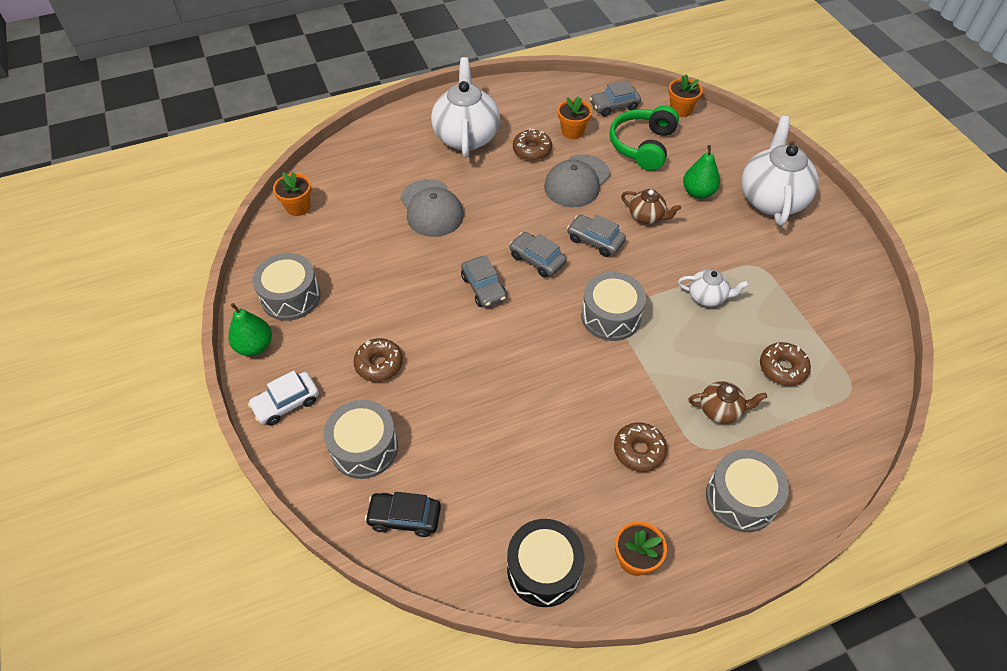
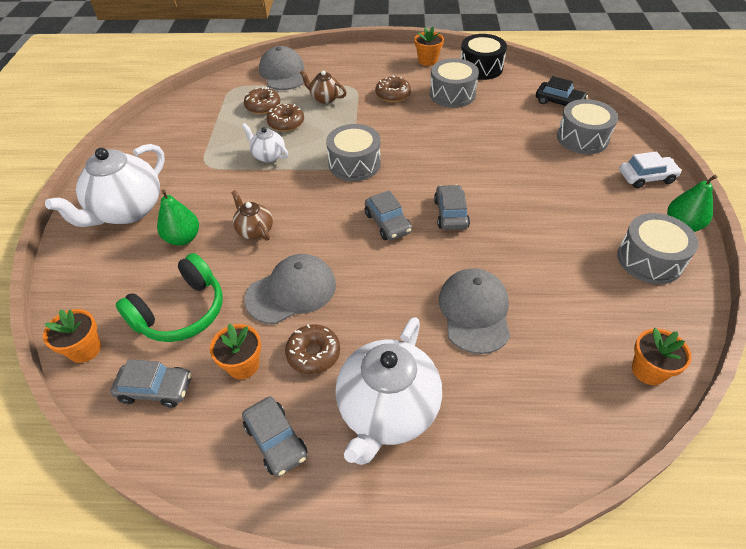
camera: 155 degrees left, 5 degrees down
brown donut [353,338,403,382] -> brown donut moved to [266,104,304,132]
grey car [567,214,626,257] -> grey car moved to [242,396,307,477]
grey drum [706,449,789,532] -> grey drum moved to [430,58,479,108]
none -> grey cap [259,46,305,90]

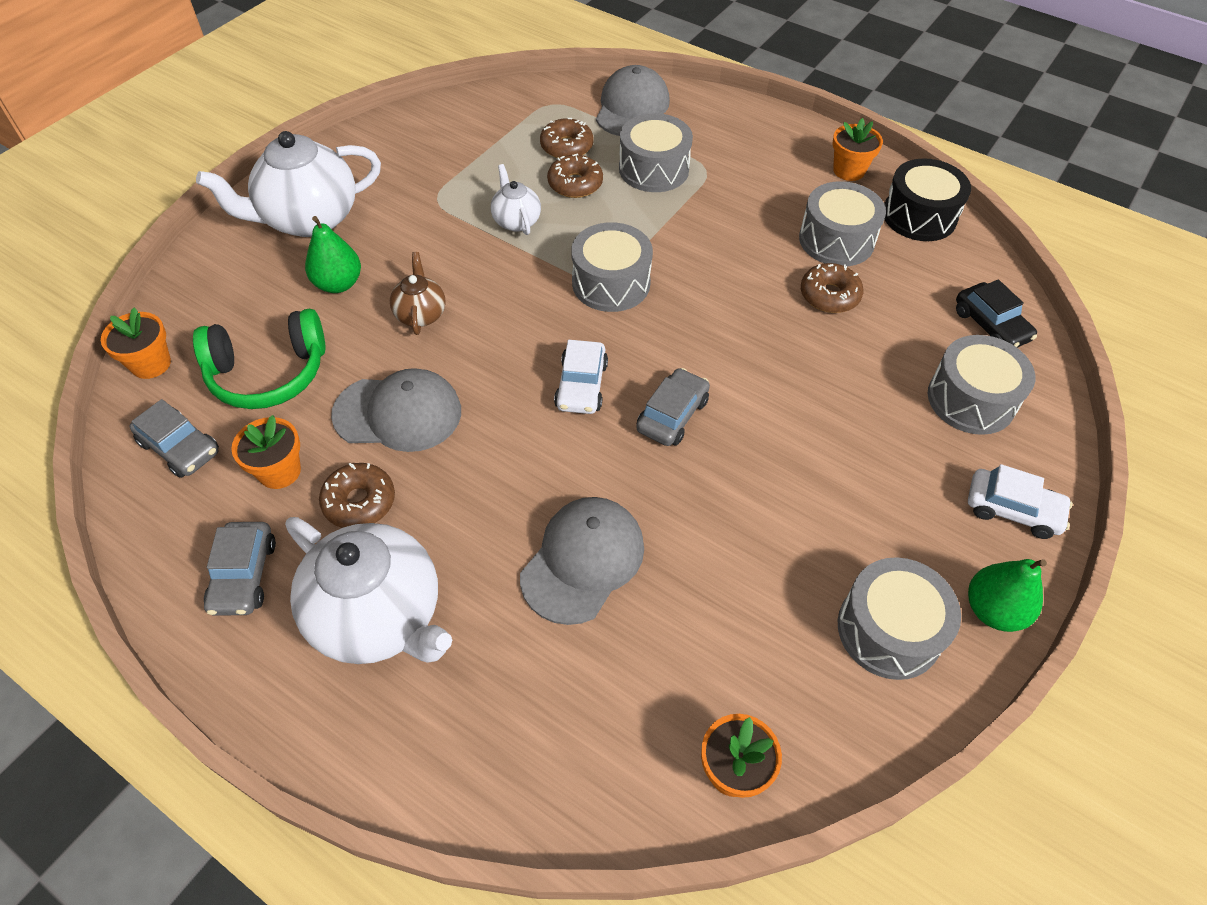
camera: 30 degrees right, 5 degrees up
brown teapot [300,70,347,104] -> grey drum [619,113,693,192]
white teapot [336,317,442,465] -> white teapot turned 105 degrees counterclockwise [285,517,452,664]
grey car [365,190,412,240] -> white car [554,340,608,414]
brown donut [375,75,411,102] -> brown donut moved to [801,263,864,313]

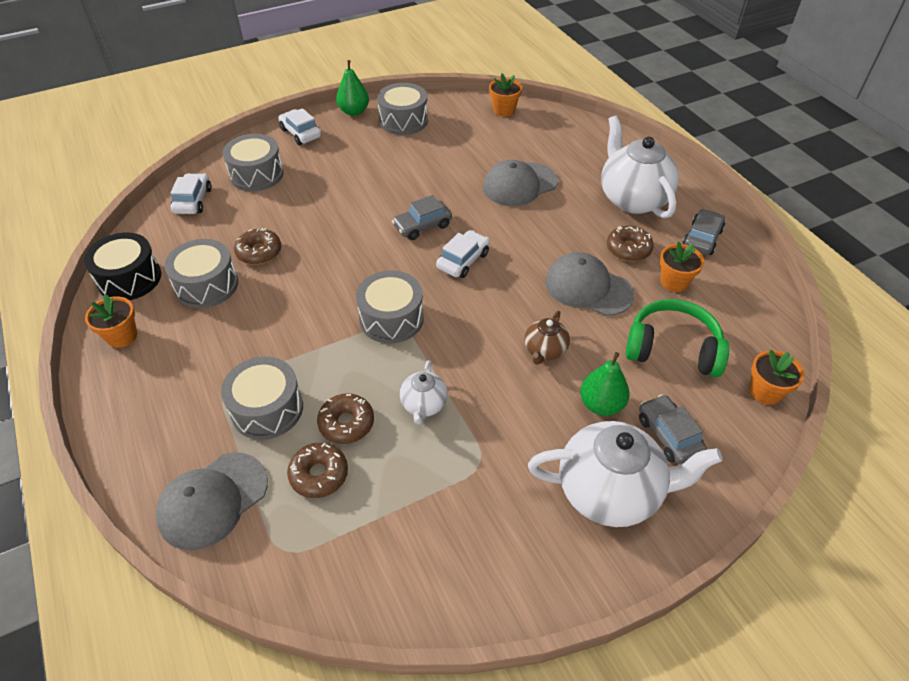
camera: 150 degrees left, 5 degrees down
grey car [129,399,219,478] -> grey car moved to [639,394,707,464]
black car [956,280,1037,348] -> white car [171,173,211,214]

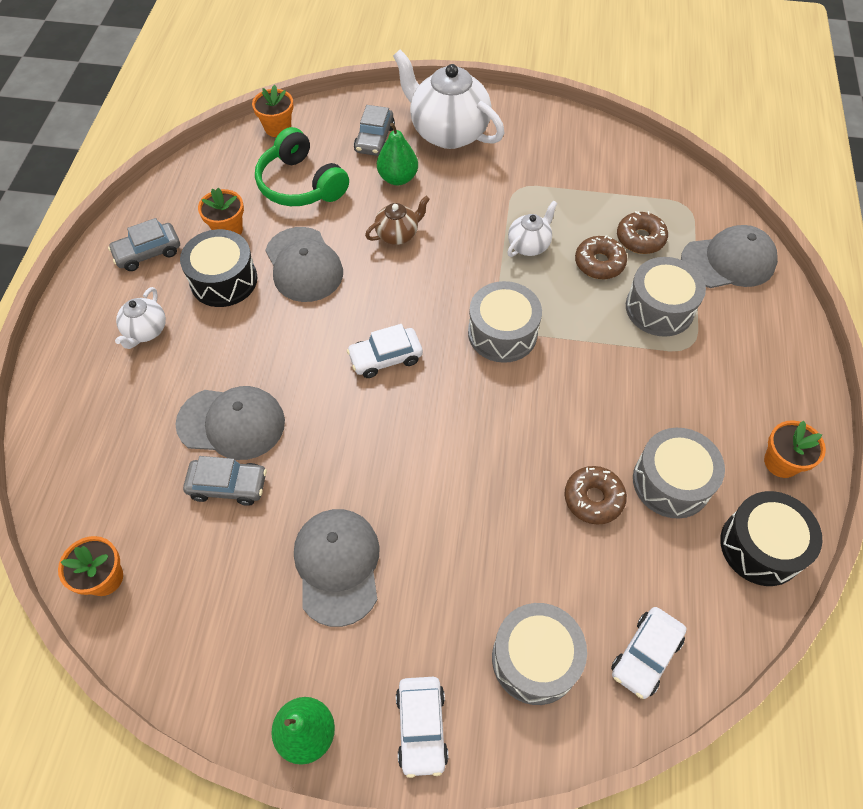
camera: 145 degrees left, 10 degrees up
grey drum [377,83,428,135] -> none
grey car [392,195,452,240] -> grey car moved to [183,456,267,506]
white teapot [601,116,679,218] -> white teapot [115,287,166,349], size x0.50
brown donut [607,226,654,261] -> black drum [180,229,258,307]
none -> grey cap [294,509,380,627]

